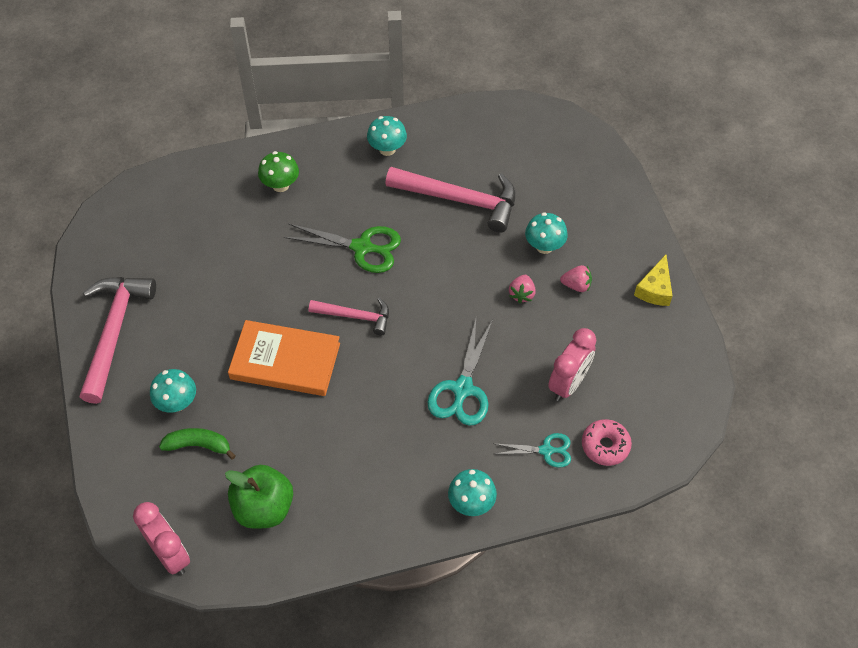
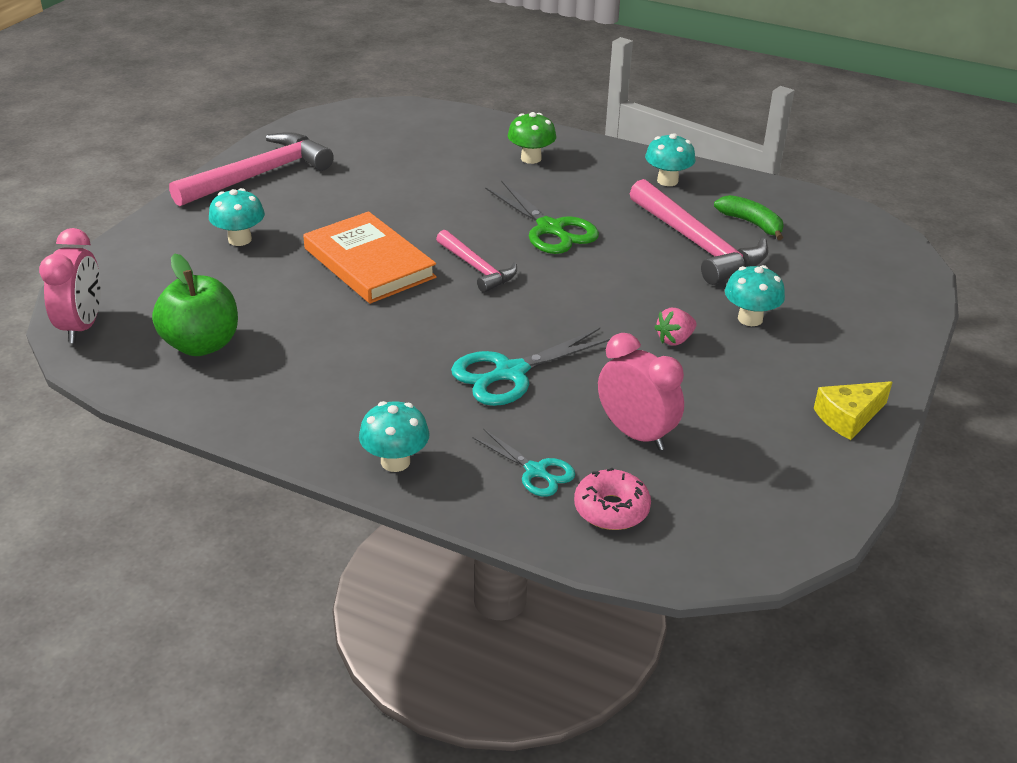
camera: 40 degrees right, 20 degrees down
green banana [159,428,236,460] -> green banana moved to [714,195,784,240]
pink clock [548,328,596,401] -> pink clock turned 120 degrees counterclockwise [598,333,684,450]
pink strawberry [560,265,592,292] -> none

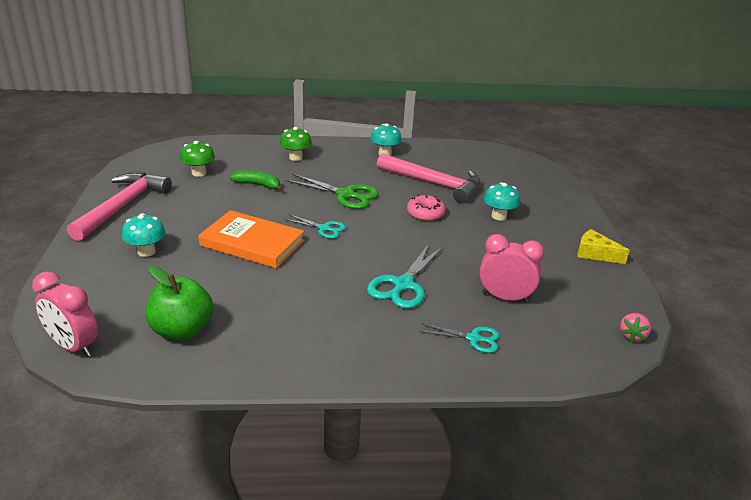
camera: 30 degrees left, 5 degrees down
pink clock [39,228,101,343] -> pink clock turned 150 degrees clockwise [32,272,98,357]
turquoise mushroom [359,401,429,472] -> none
pink hammer [436,230,517,293] -> turquoise scissors [284,214,346,239]
pink donut [574,468,651,530] -> pink donut moved to [407,195,446,221]
pink strawberry [654,308,697,346] -> pink strawberry moved to [620,313,651,342]
green banana [714,195,784,240] -> green banana moved to [230,170,283,191]
yellow cheese [814,381,892,440] -> yellow cheese turned 90 degrees clockwise [577,229,630,264]
none -> green mushroom [180,141,215,177]

